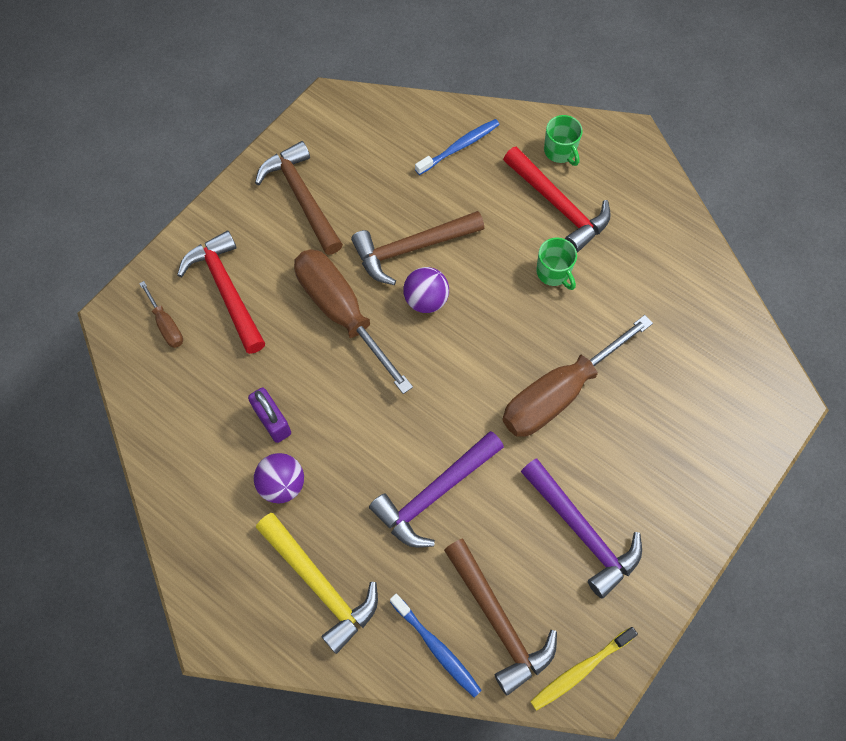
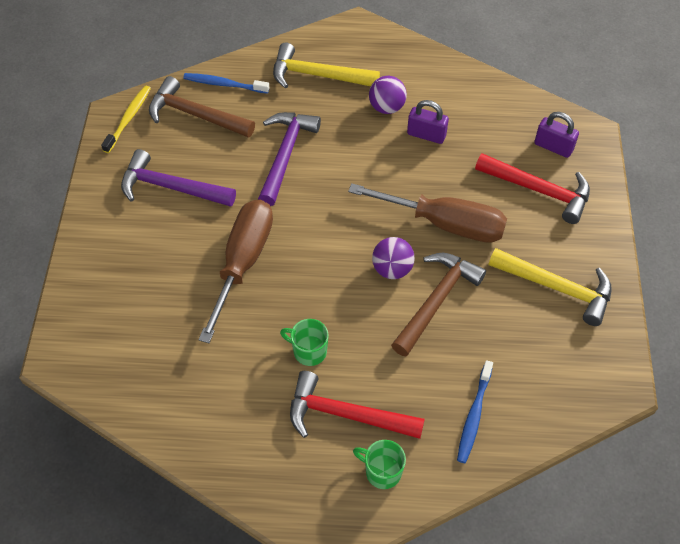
camera: 145 degrees right, 10 degrees down
brown screwdriver [139,281,183,348] -> purple padlock [535,112,579,158]
brown hammer [255,141,343,255] -> yellow hammer [489,248,612,326]

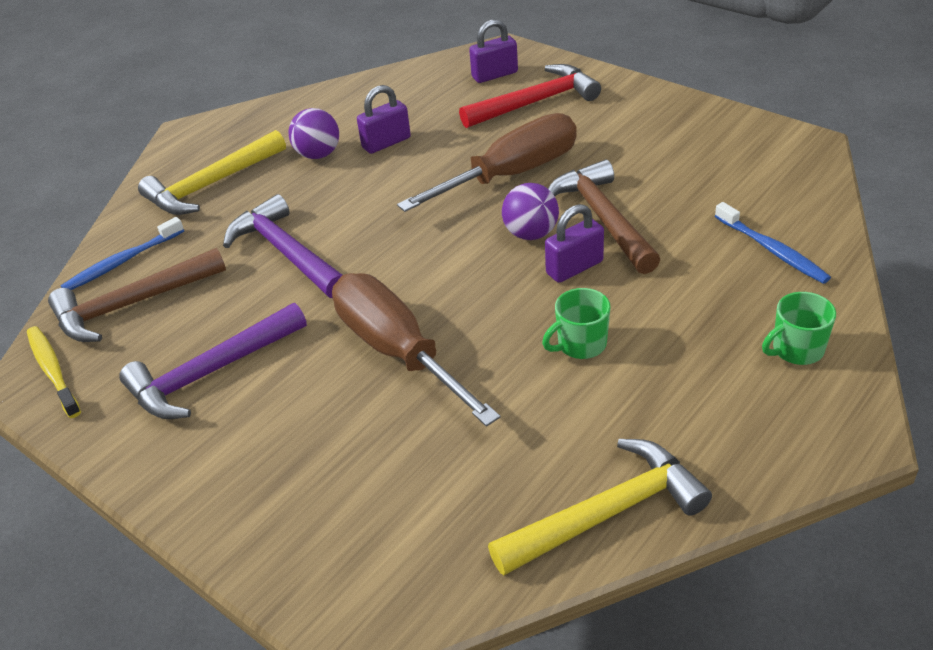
camera: 50 degrees left, 15 degrees down
red hammer [290,371,425,439] -> none
yellow hammer [489,248,612,326] -> yellow hammer moved to [488,439,712,576]
none -> purple padlock [545,204,604,283]

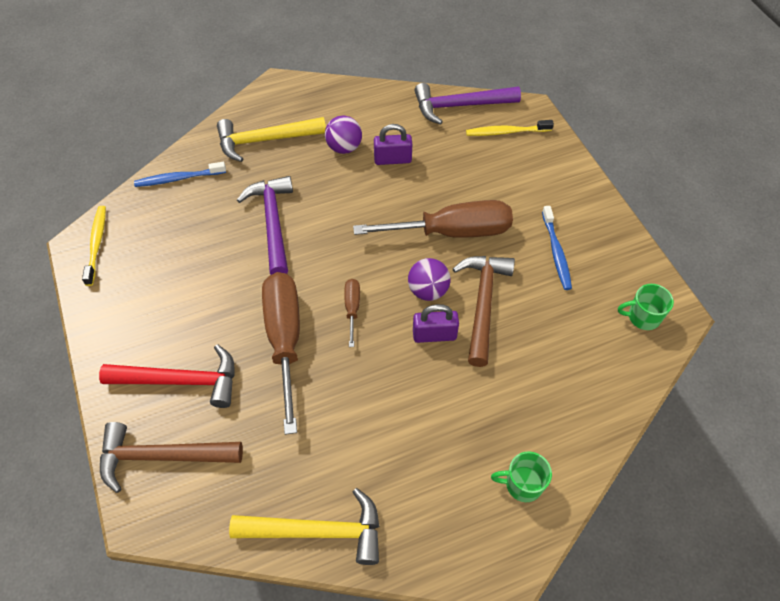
camera: 25 degrees right, 15 degrees up
brown hammer [48,248,226,342] -> brown hammer moved to [100,422,243,493]
purple hammer [119,303,307,419] -> purple hammer moved to [415,83,521,125]
red hammer [459,64,601,128] -> red hammer moved to [99,344,235,408]
purple padlock [469,19,518,83] -> yellow toothbrush [466,120,554,136]
green mug [542,288,611,359] -> green mug moved to [618,284,674,330]
blue toothbrush [715,202,831,284] -> blue toothbrush moved to [542,206,572,290]
none -> brown screwdriver [344,279,360,347]

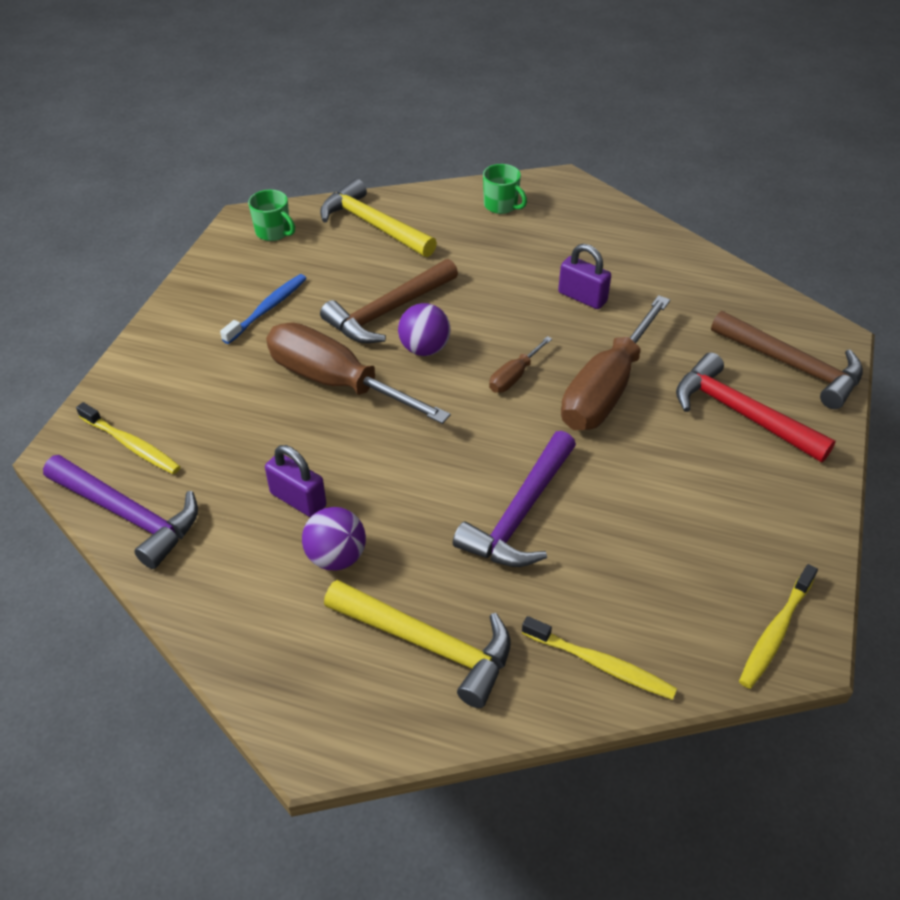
camera: 140 degrees left, 10 degrees down
blue toothbrush [134,162,226,187] -> yellow toothbrush [522,616,677,700]
yellow hammer [229,488,379,565] -> yellow hammer moved to [320,179,437,257]
purple padlock [413,304,459,343] -> purple padlock moved to [558,244,611,309]

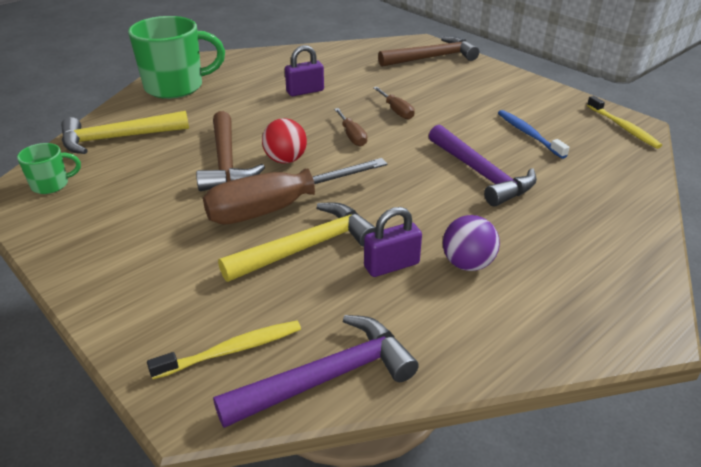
camera: 60 degrees left, 10 degrees down
blue toothbrush [220,274,307,344] -> blue toothbrush moved to [498,110,569,159]
yellow hammer [324,580,511,708] -> yellow hammer moved to [218,202,376,282]
purple ball [398,303,450,356] -> red ball [262,118,307,164]
green mug [483,164,527,214] -> green mug [128,16,225,99], size x2.07
yellow toothbrush [522,616,677,700] -> none
brown screwdriver [561,295,670,430] -> brown screwdriver [373,87,415,120], size x0.45
red hammer [676,352,836,462] -> none

